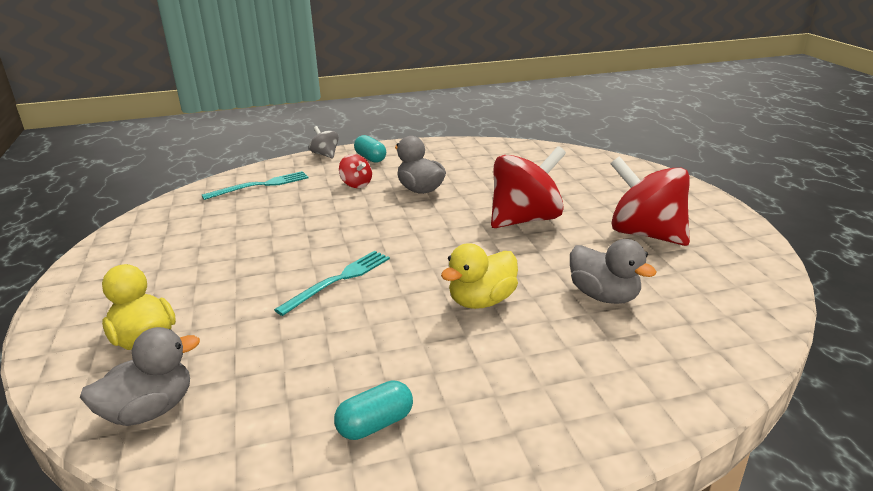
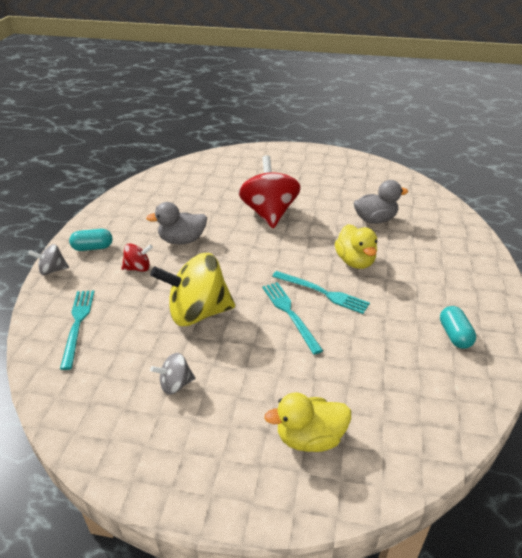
camera: 65 degrees left, 10 degrees up
grey duck [80,327,200,426] -> none
red spinning top [611,156,690,246] -> none
none -> yellow spinning top [150,253,235,326]
none -> grey spinning top [150,353,195,395]
none -> turquoise fork [272,271,370,314]

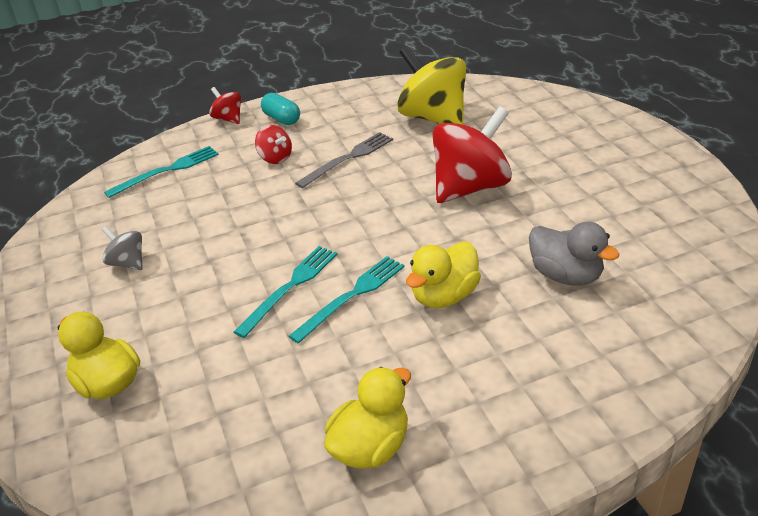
camera: 60 degrees right, 0 degrees up
grey spinning top [28,244,69,275] -> red spinning top [209,87,241,124]
grey duck [146,202,207,244] -> grey fork [295,132,393,188]
yellow spinning top [150,253,235,326] -> yellow spinning top moved to [397,46,466,125]
turquoise fork [272,271,370,314] -> turquoise fork turned 135 degrees counterclockwise [289,256,405,344]
turquoise capsule [440,306,476,349] -> yellow duck [324,367,411,469]

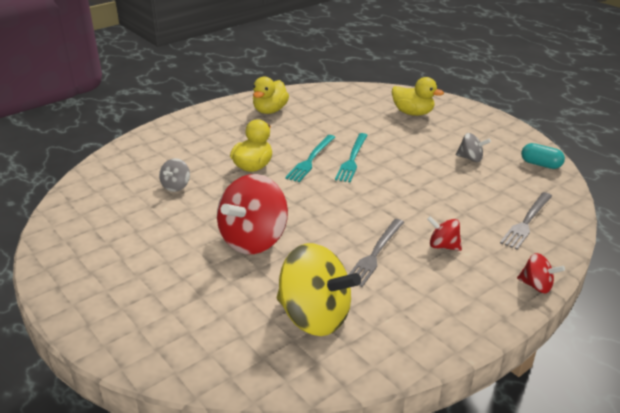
camera: 160 degrees right, 5 degrees down
turquoise fork [104,146,219,198] -> grey fork [500,192,552,250]
turquoise capsule [261,93,300,125] -> turquoise capsule moved to [521,143,565,169]
grey duck [529,222,620,286] -> grey spinning top [159,158,190,192]

